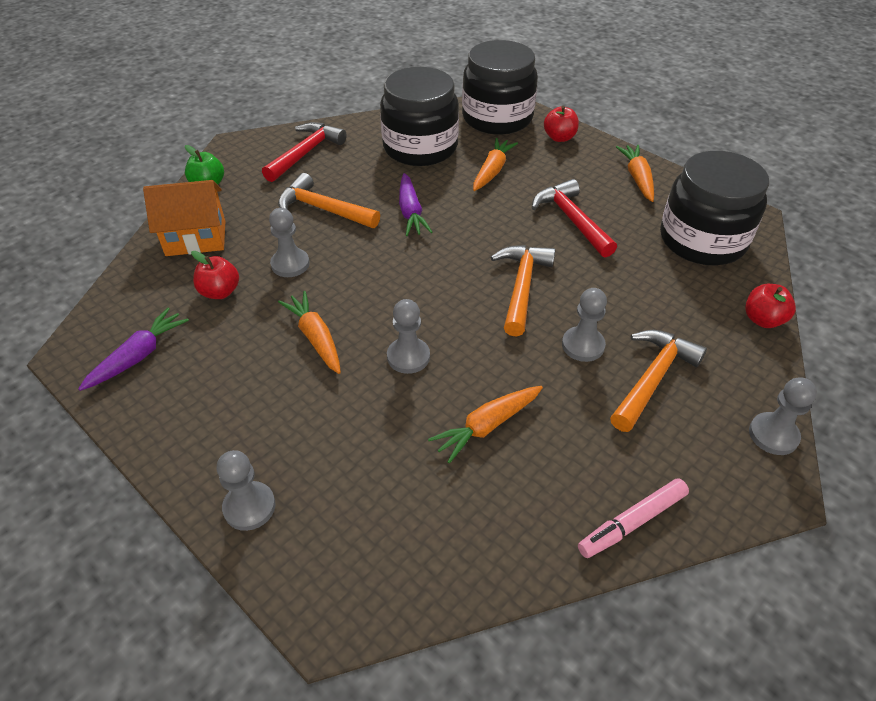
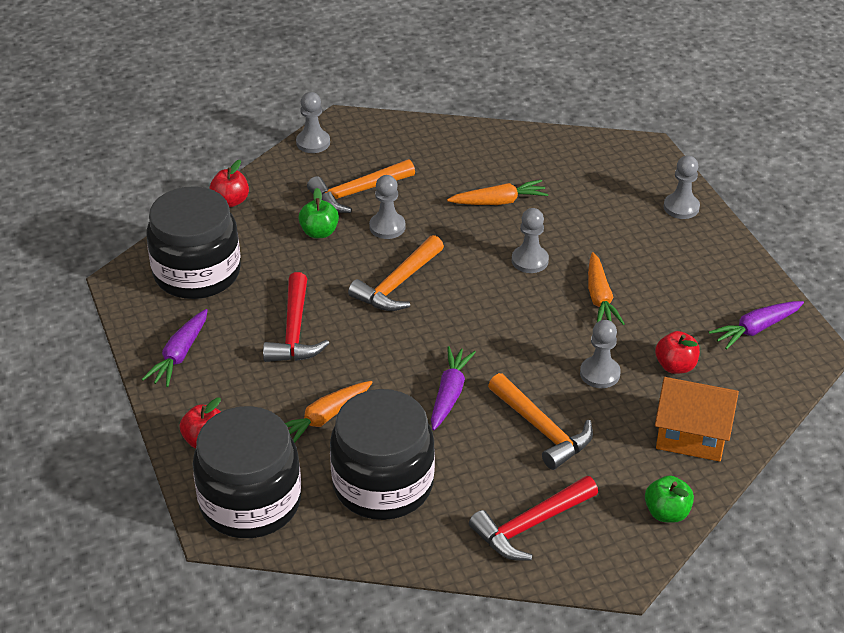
camera: 155 degrees left, 5 degrees down
pink marker [578,478,689,558] -> none
orange carrot [616,145,654,202] -> purple carrot [142,309,208,387]
none -> green apple [299,188,339,238]

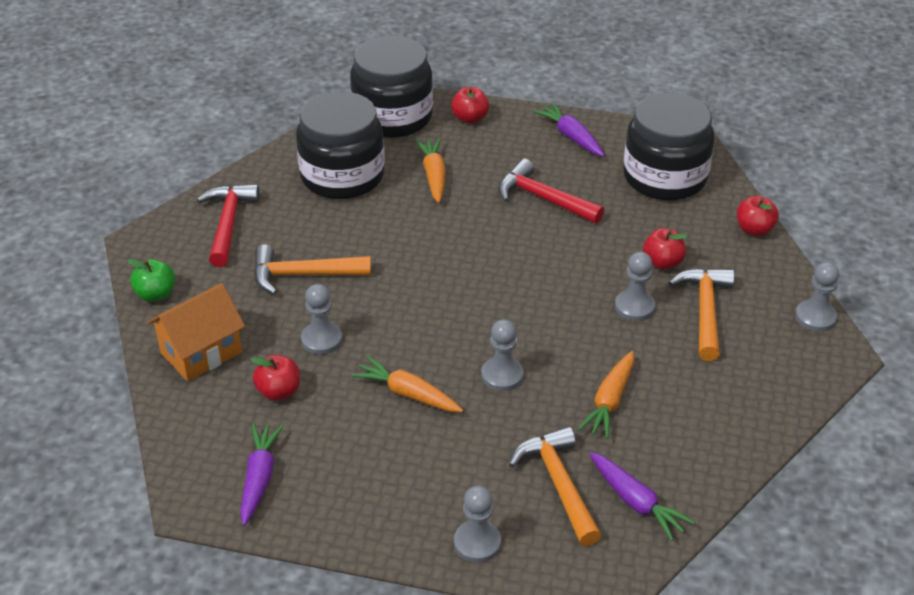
camera: 125 degrees right, 0 degrees up
green apple [299,188,339,238] -> red apple [643,228,687,270]
orange hammer [348,235,444,311] -> orange hammer moved to [509,426,602,546]
purple carrot [431,346,476,430] -> purple carrot moved to [589,452,695,541]

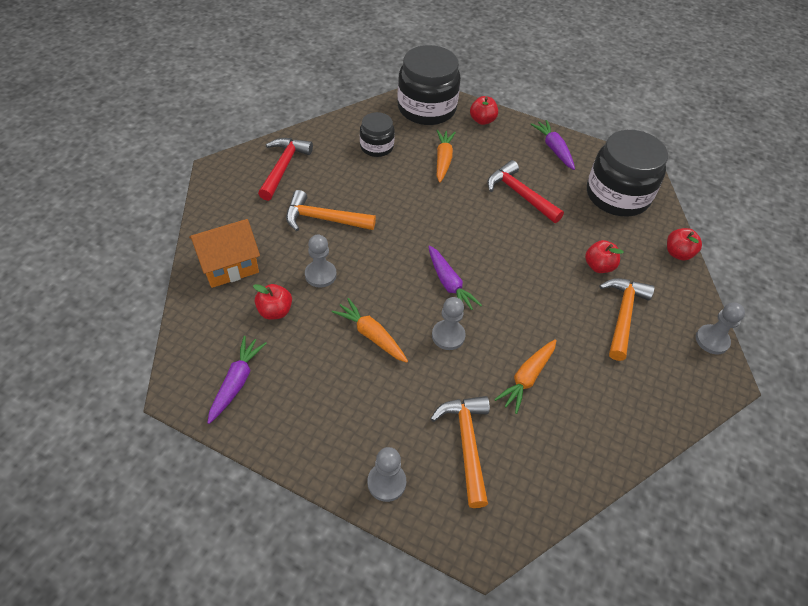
camera: 10 degrees right, 10 degrees up
green apple [127,259,175,302] -> none
black jar [296,91,385,199] -> black jar [360,112,395,157], size x0.54
purple carrot [589,452,695,541] -> purple carrot moved to [428,245,482,310]
grey pawn [615,252,655,321] -> none

